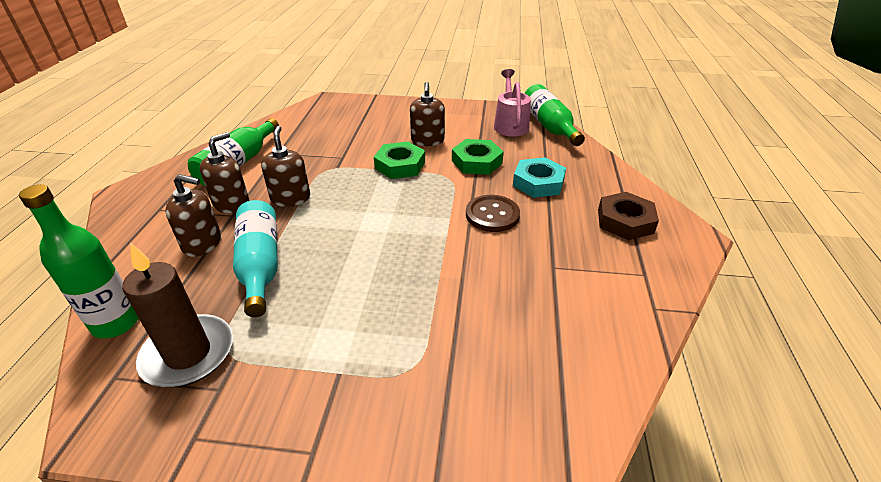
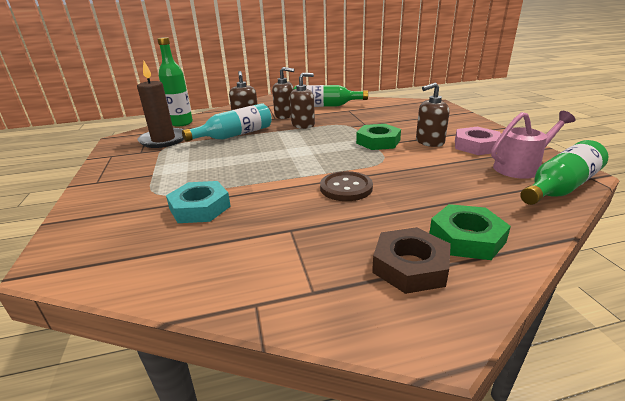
camera: 70 degrees right, 10 degrees down
green nut [452,139,504,175] -> green nut moved to [429,204,511,260]
turquoise nut [513,157,566,198] -> turquoise nut moved to [166,181,231,223]
none -> pink nut [455,127,501,155]

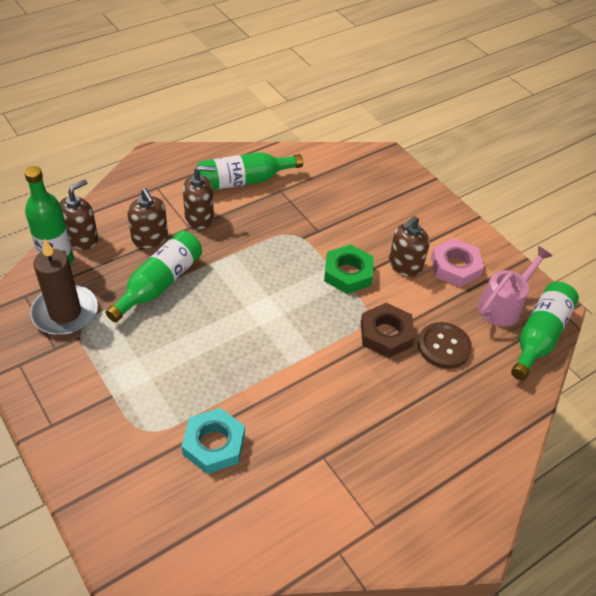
camera: 25 degrees left, 20 degrees up
turquoise bottle [182,103,272,142] -> green bottle [105,231,202,322]
brown soap dispenser [290,73,315,129] -> brown soap dispenser moved to [60,180,98,250]
brown button [320,171,373,201] -> brown button moved to [418,322,472,369]
brown nut [372,227,451,294] -> brown nut moved to [361,303,415,358]
green nut [429,204,511,260] -> none

